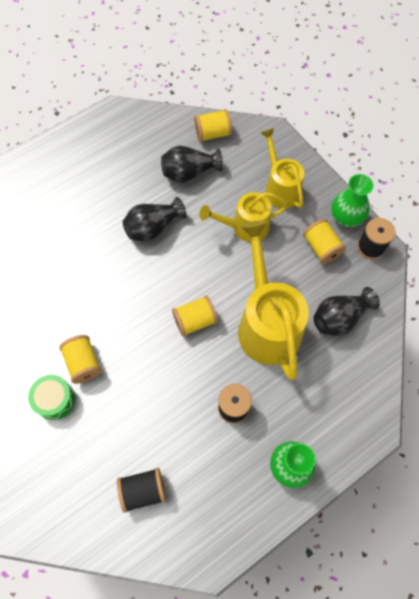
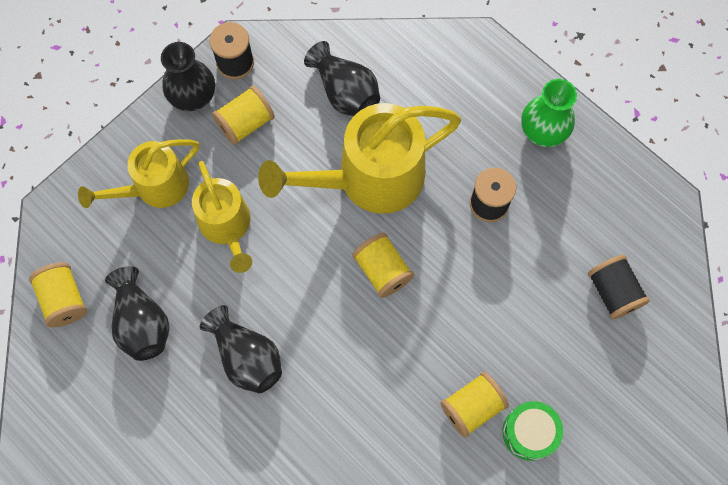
camera: 100 degrees left, 5 degrees up
green vase [331,174,374,227] -> black vase [161,42,215,111]

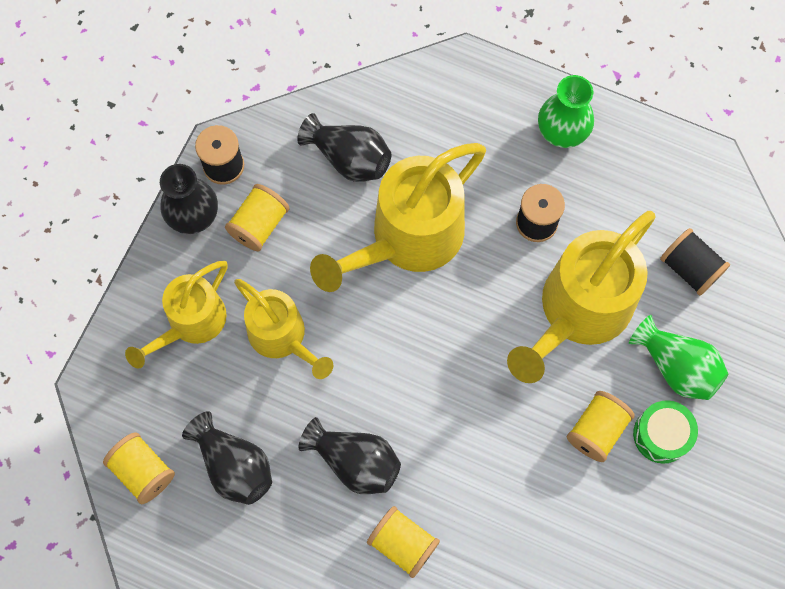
camera: 20 degrees left, 0 degrees up
yellow spool [352,233,414,298] -> yellow spool moved to [367,506,440,578]
none -> yellow watering can [507,211,656,383]
none -> green vase [629,315,728,400]

